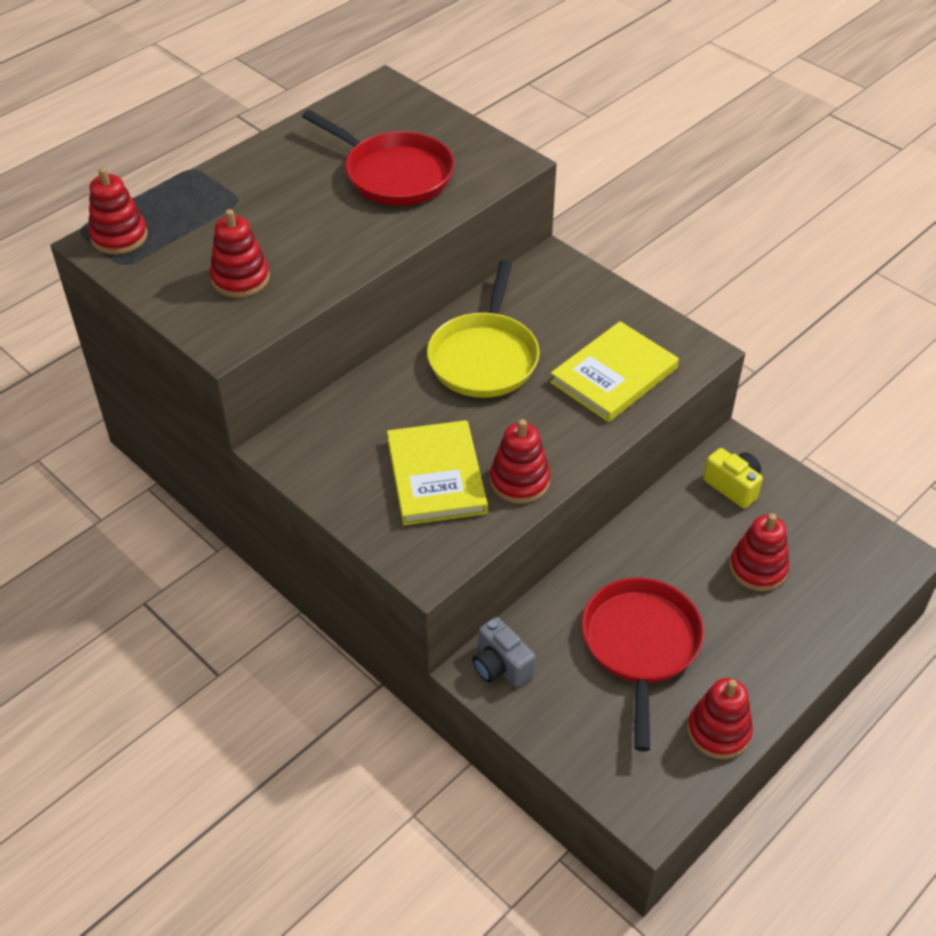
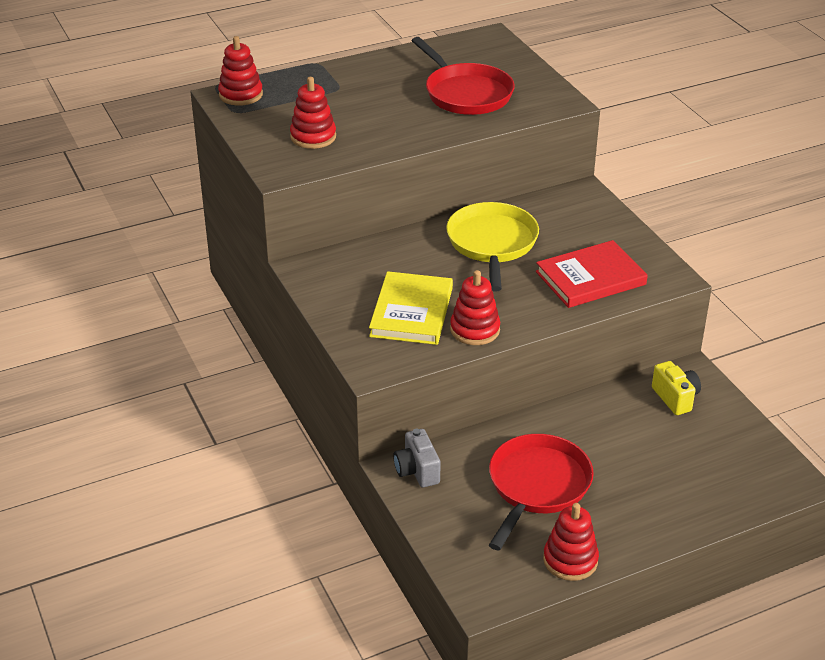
camera: 20 degrees right, 10 degrees down
yellow pan [427,260,540,398] -> yellow pan turned 150 degrees clockwise [446,202,539,291]
yellow book [550,321,679,422] -> red book [536,240,648,308]
red stacking toy [729,514,789,591] -> none

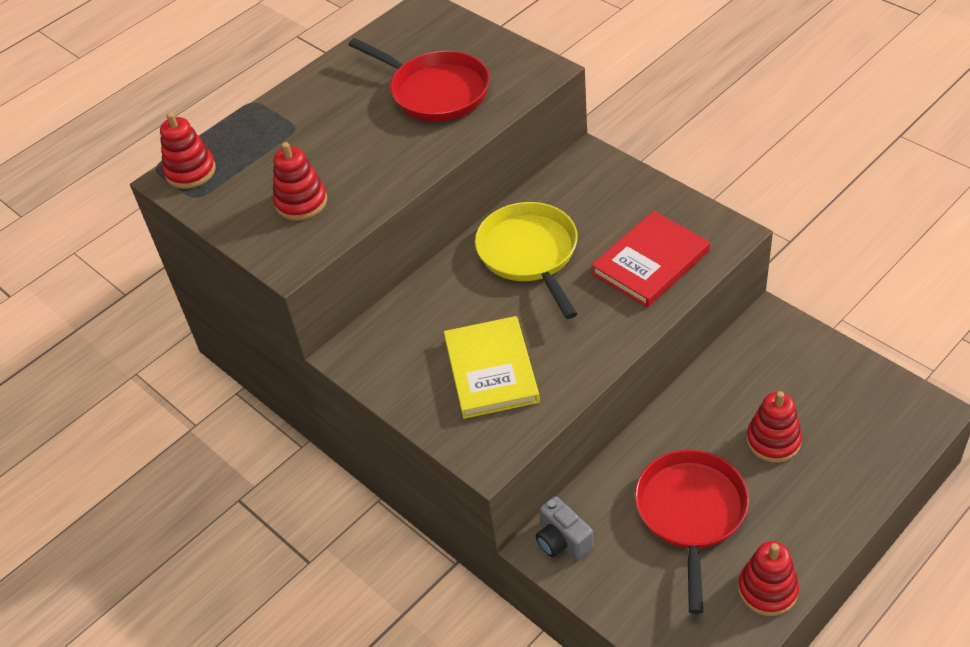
camera: 15 degrees left, 10 degrees up
red stacking toy [450,270,500,345] -> red stacking toy moved to [746,391,802,463]
yellow camera [652,361,701,415] -> none

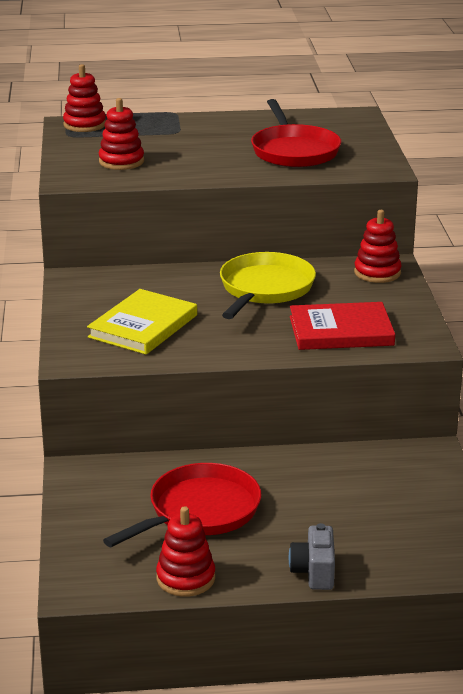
camera: 35 degrees right, 20 degrees down
grey camera [536,496,594,560] -> grey camera moved to [289,523,335,590]
red stacking toy [746,391,802,463] -> red stacking toy moved to [354,210,402,283]

